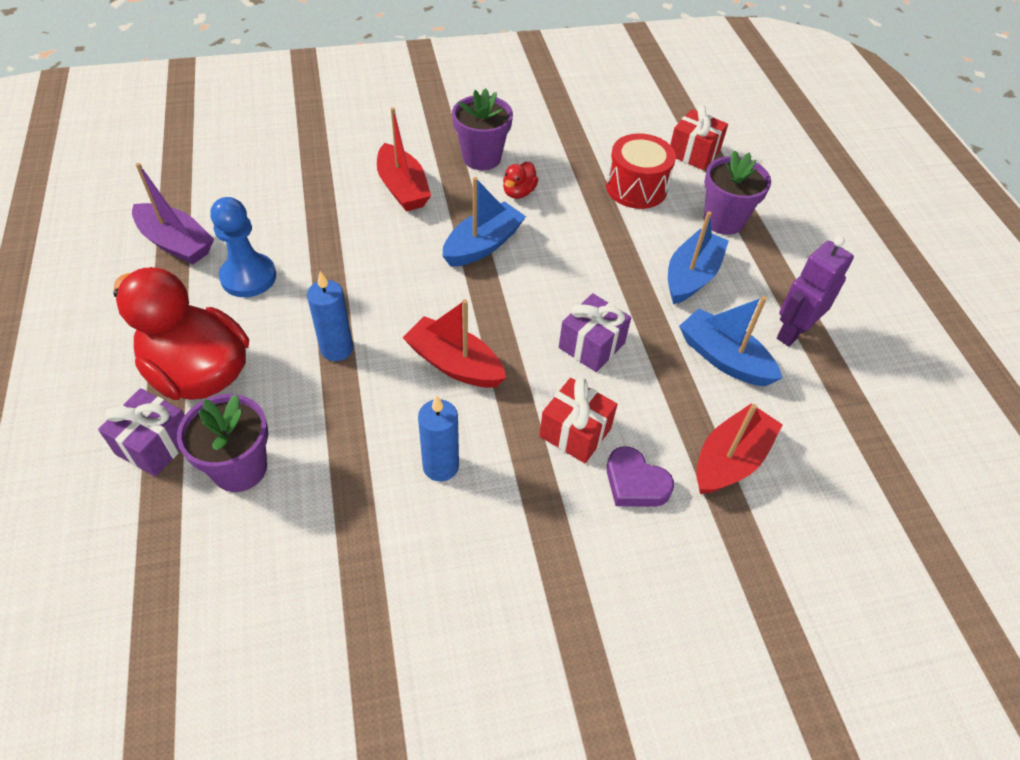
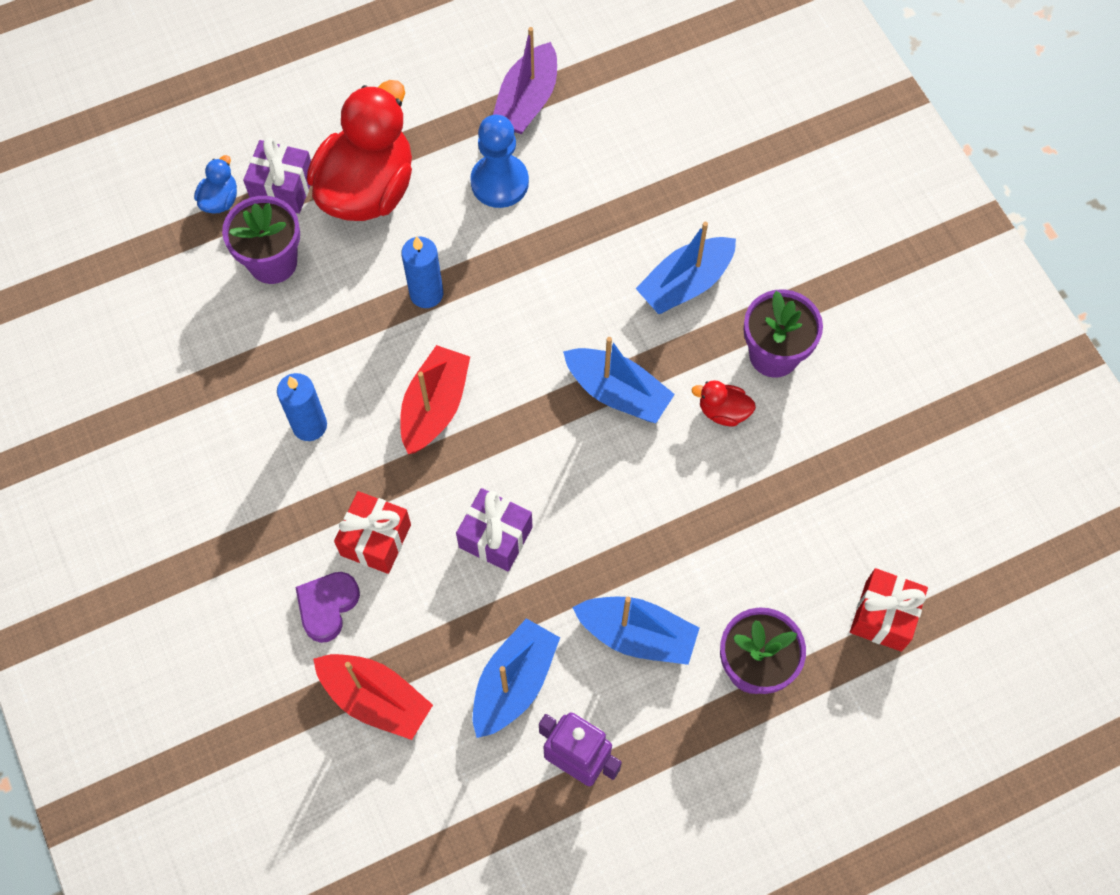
camera: 80 degrees right, 15 degrees up
red boat [377,108,431,212] -> blue boat [635,222,736,314]
red drum [606,134,676,209] -> none
none -> blue duck [194,155,237,214]

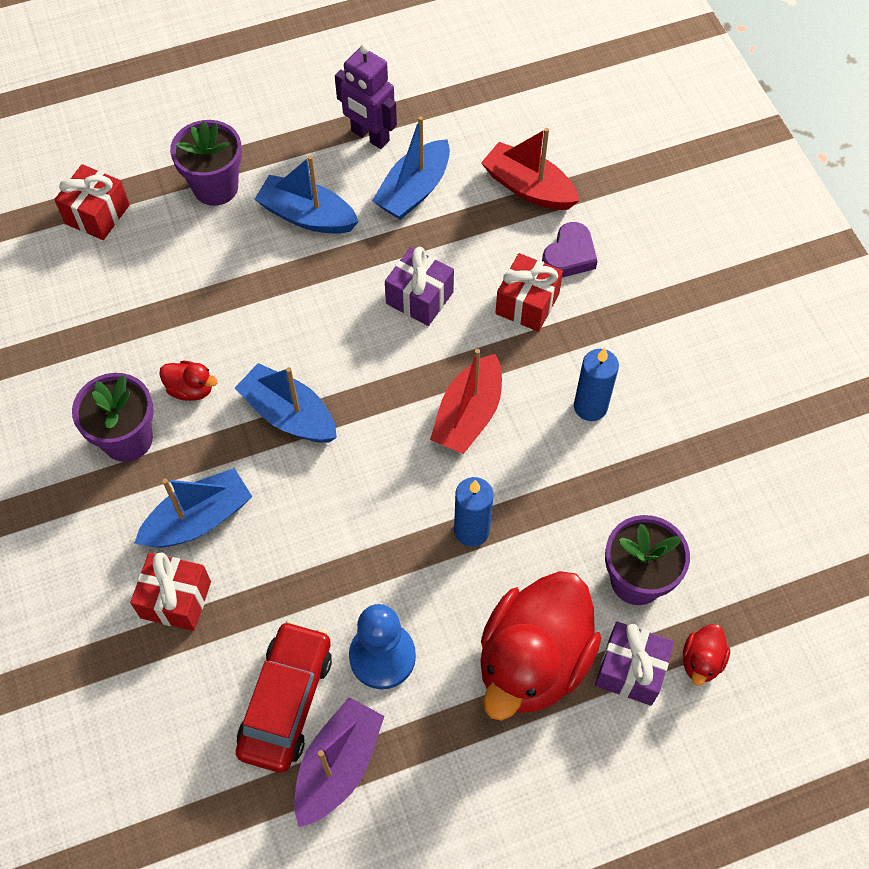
camera: 175 degrees left, 5 degrees down
blue duck [194,155,237,214] -> red duck [683,624,730,686]
none -> red gift [130,553,211,631]
none -> red car [236,621,332,773]

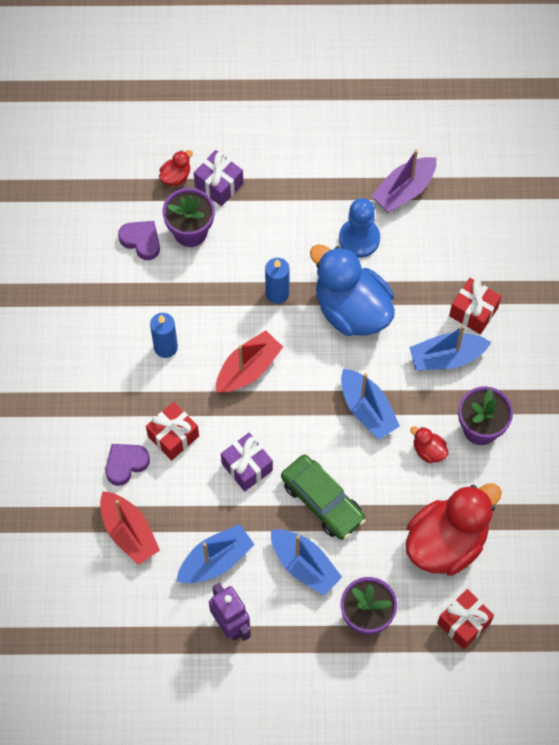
camera: 160 degrees left, 5 degrees up
red car [236,621,332,773] -> none
red duck [480,571,601,721] -> red duck moved to [406,483,502,576]
none -> purple heart [118,221,160,260]
none -> green car [281,454,366,540]
none -> blue duck [310,244,395,336]

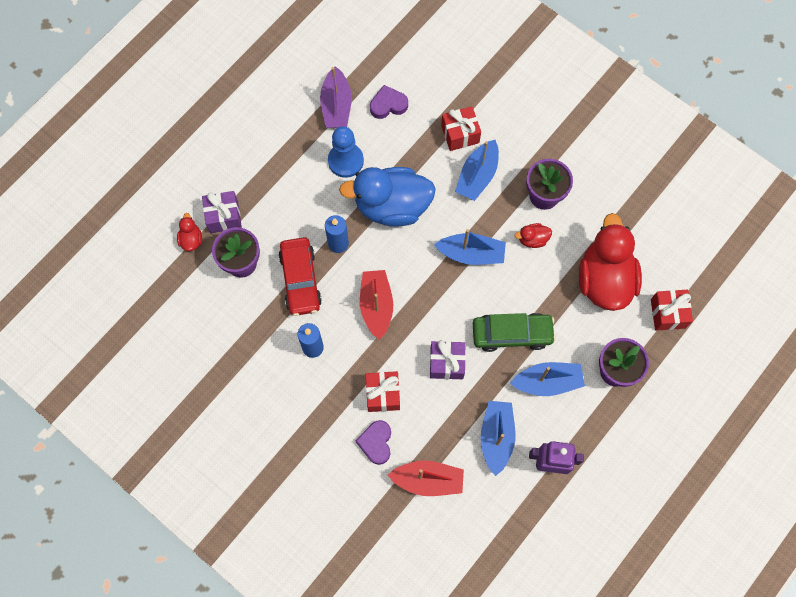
camera: 50 degrees left, 5 degrees up
purple heart [118,221,160,260] -> purple heart moved to [370,85,408,119]
none -> red car [278,237,322,316]

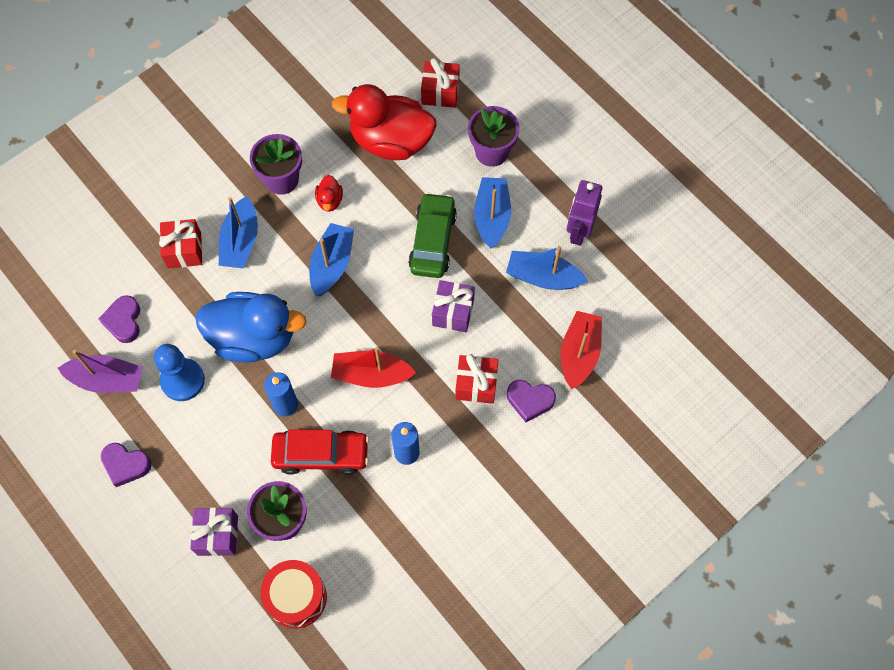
camera: 80 degrees left, 5 degrees down
red duck [177,213,202,251] -> none
blue duck [339,167,436,226] -> blue duck turned 90 degrees counterclockwise [195,292,307,363]
blue boat [455,140,499,201] -> blue boat turned 60 degrees clockwise [219,196,258,268]
none -> purple heart [101,443,152,487]
none -> red drum [260,560,327,628]

